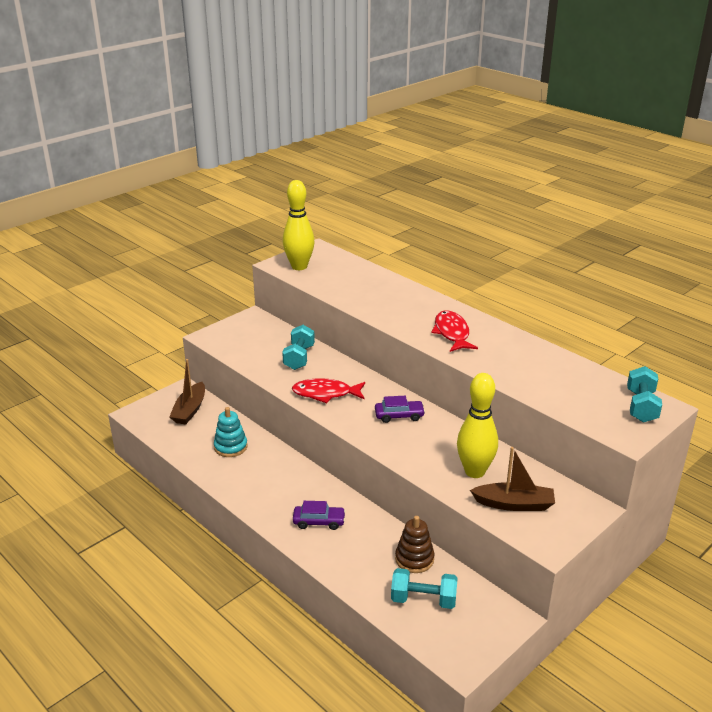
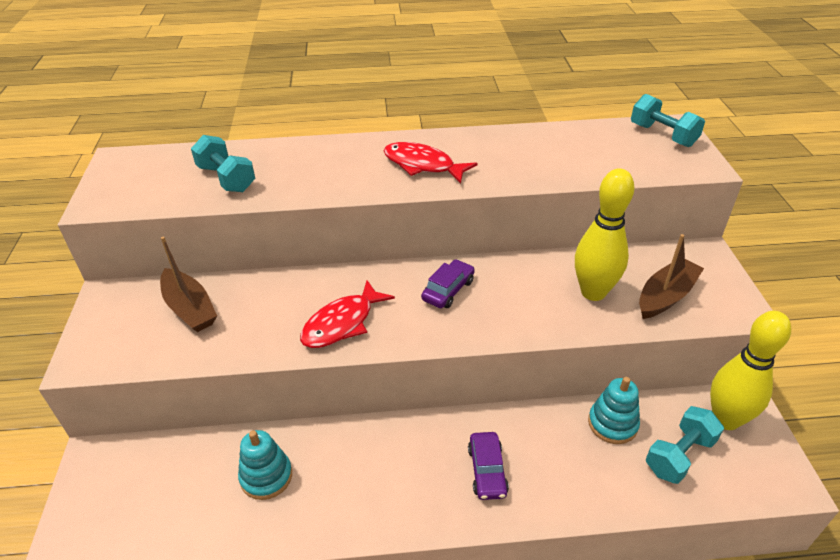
camera: 50 degrees left, 10 degrees up
brown boat [169,359,205,425] -> brown boat moved to [160,237,217,332]
turquoise dumbbell [282,325,315,370] -> turquoise dumbbell moved to [191,135,255,192]
yellow bowling pin [283,180,314,270] -> yellow bowling pin moved to [710,311,791,430]
purple car [293,501,346,530] -> purple car turned 135 degrees clockwise [468,432,509,500]
brown stacking toy [395,516,434,573] -> turquoise stacking toy [588,377,640,444]

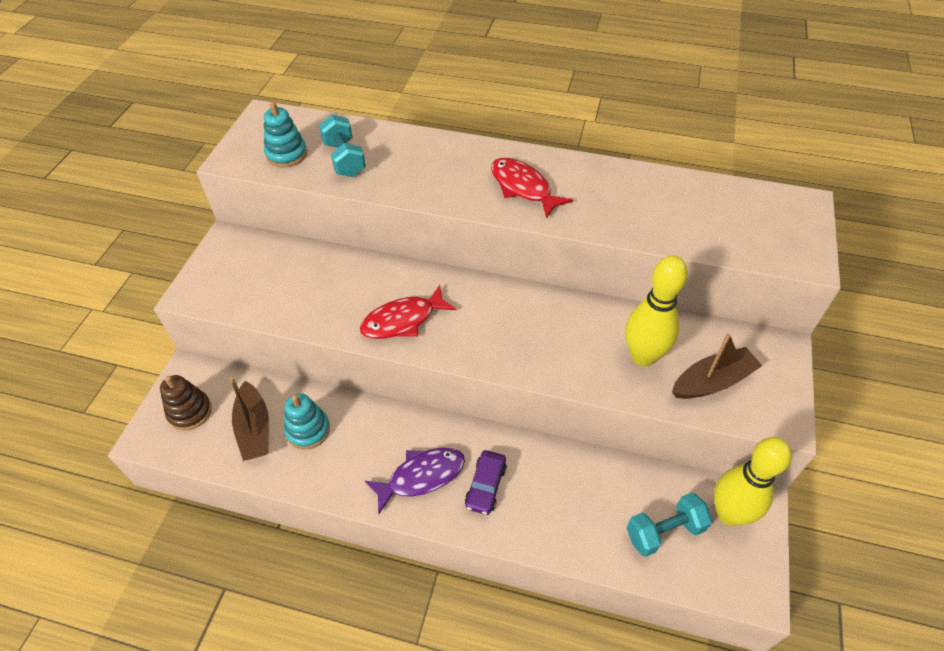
camera: 20 degrees right, 10 degrees up
brown boat [160,237,217,332] -> brown boat moved to [230,377,269,461]
purple car [421,259,475,308] -> none
turquoise stacking toy [588,377,640,444] -> turquoise stacking toy moved to [264,102,307,168]
turquoise dumbbell [631,94,705,147] -> none
none -> brown stacking toy [160,375,212,431]
none -> purple fish [365,448,465,514]

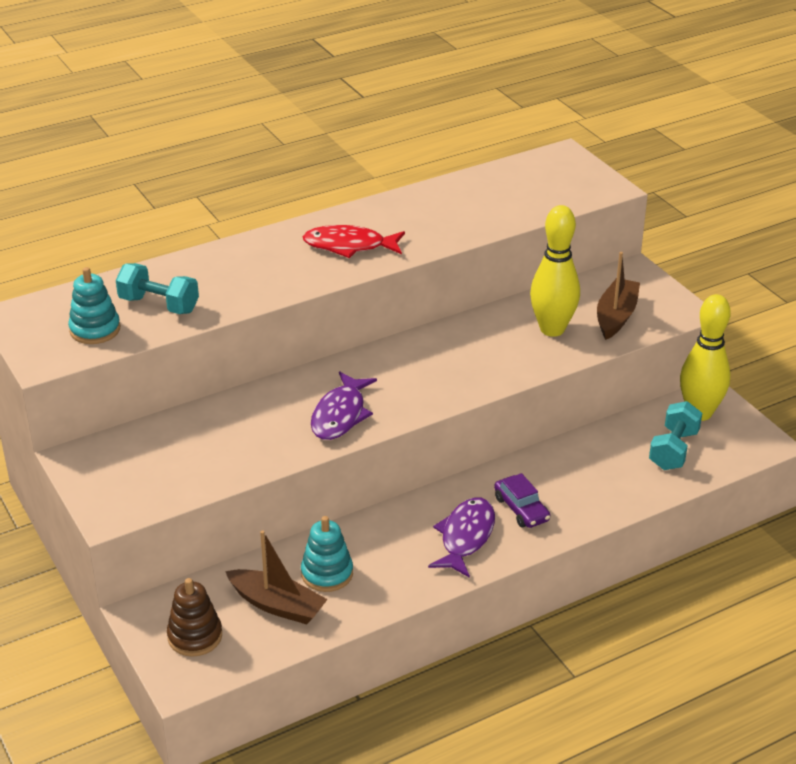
camera: 45 degrees left, 15 degrees down
red fish [360,285,456,339] -> purple fish [311,371,377,440]

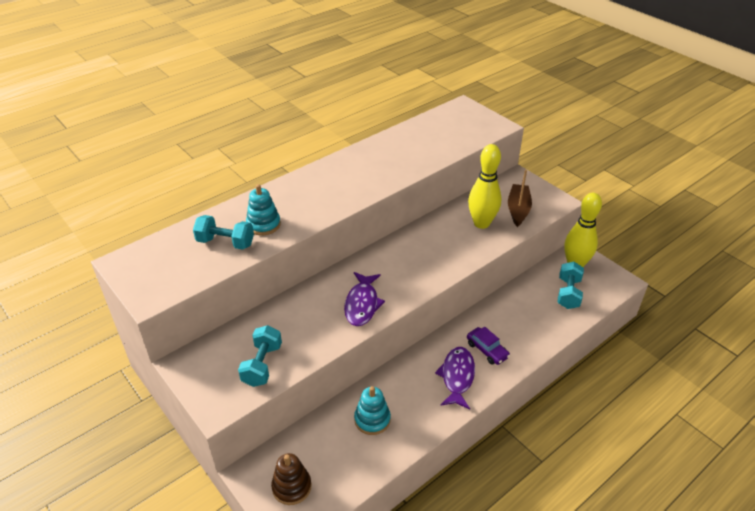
camera: 10 degrees left, 5 degrees up
turquoise stacking toy [68,267,120,344] -> turquoise stacking toy moved to [246,184,281,235]
brown boat [225,530,328,624] -> none
red fish [303,225,405,258] -> none
none -> turquoise dumbbell [238,325,282,387]

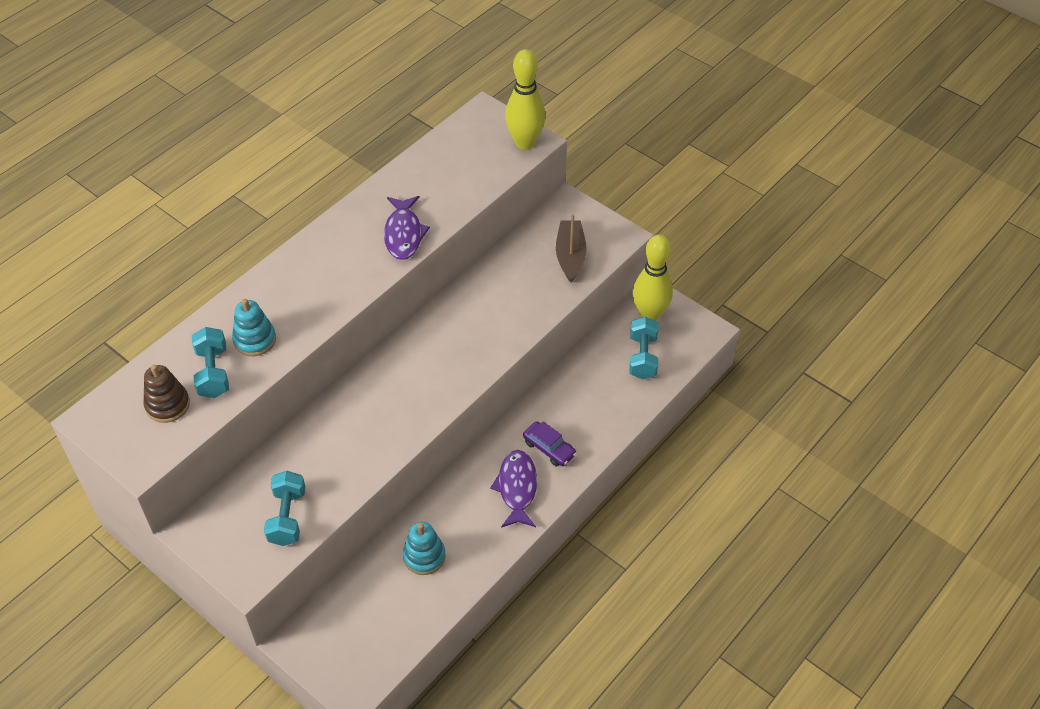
camera: 10 degrees left, 10 degrees up
turquoise dumbbell [193,215,254,250] -> turquoise dumbbell turned 75 degrees clockwise [192,327,229,398]
brown stacking toy [271,453,311,505] -> brown stacking toy moved to [144,365,190,423]
purple fish [344,272,385,326] -> purple fish moved to [384,196,430,260]
yellow bowling pin [468,144,501,229] -> yellow bowling pin moved to [505,49,546,150]

